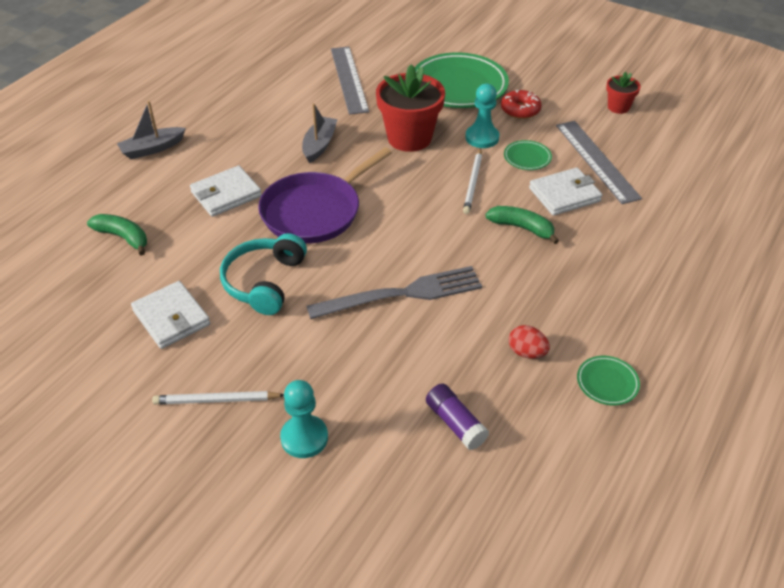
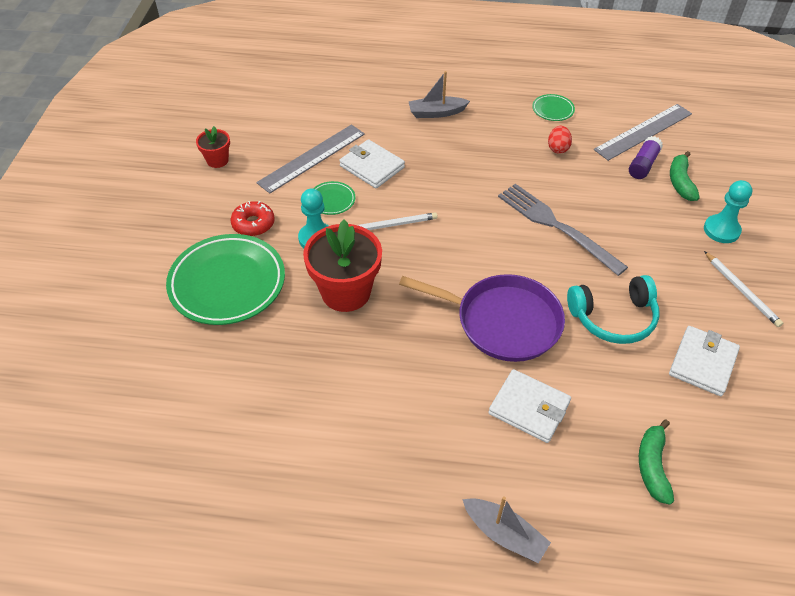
camera: 115 degrees left, 5 degrees up
grey boat [302,103,338,163] -> grey boat moved to [409,71,470,118]
grey ruler [331,47,369,115] -> grey ruler moved to [594,104,692,161]
green banana [485,206,559,244] -> green banana moved to [670,151,700,201]

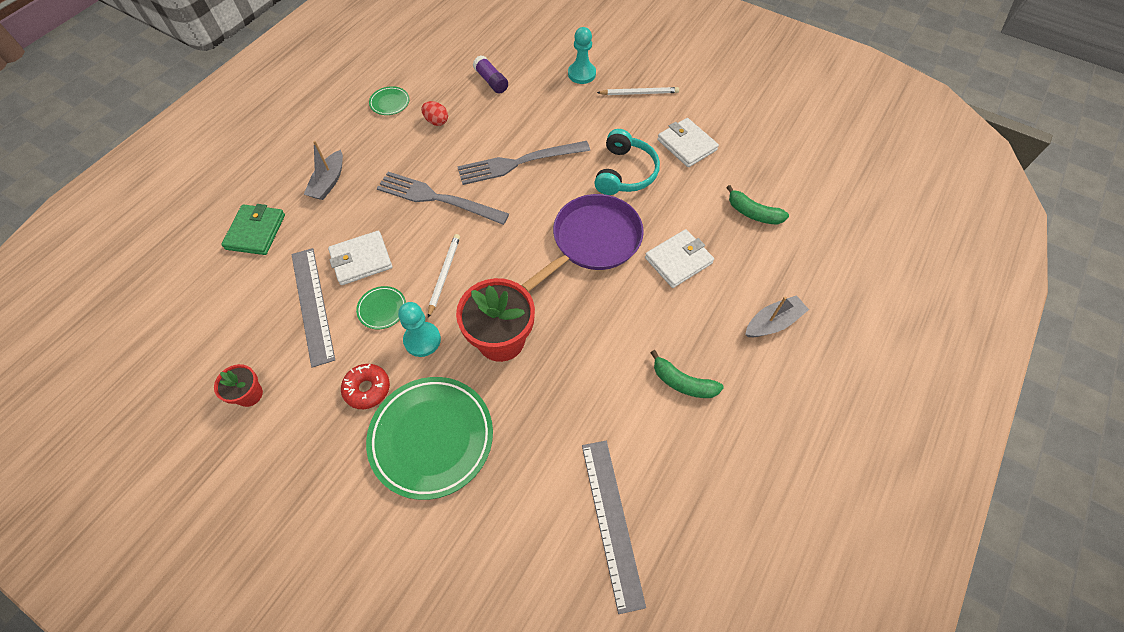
camera: 65 degrees left, 10 degrees up
grey ruler [594,104,692,161] -> grey ruler moved to [582,441,646,614]
green banana [670,151,700,201] -> green banana moved to [651,350,724,398]
none -> green wallet [221,204,285,255]
none -> grey fork [377,172,509,225]

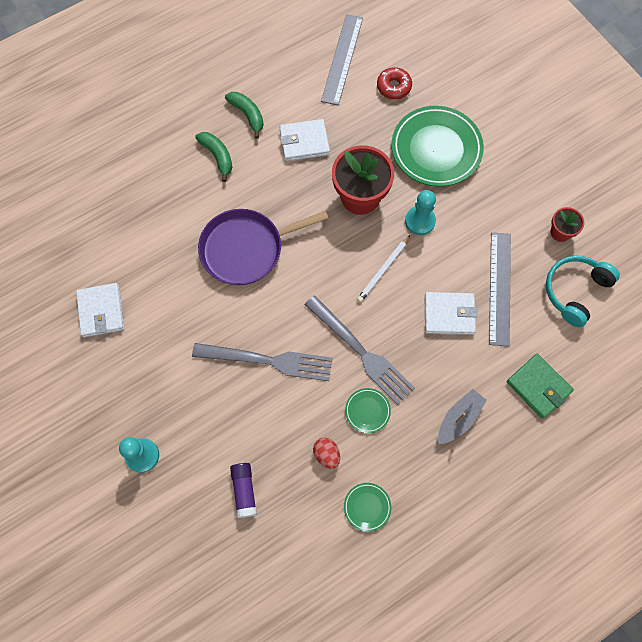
camera: 155 degrees left, 10 degrees up
green wallet [221,204,285,255] -> green wallet turned 75 degrees counterclockwise [506,354,574,419]
red donut [341,364,390,409] -> red donut moved to [377,67,412,99]
green plate [356,286,406,329] -> green plate moved to [345,388,391,433]
turquoise headphones [594,129,660,195] -> turquoise headphones moved to [546,256,620,327]
white pencil [597,87,679,95] -> none
white wallet [645,229,714,288] -> white wallet moved to [279,119,330,161]
green banana [726,185,789,225] -> green banana moved to [195,132,232,182]
grey boat [745,295,809,337] -> none

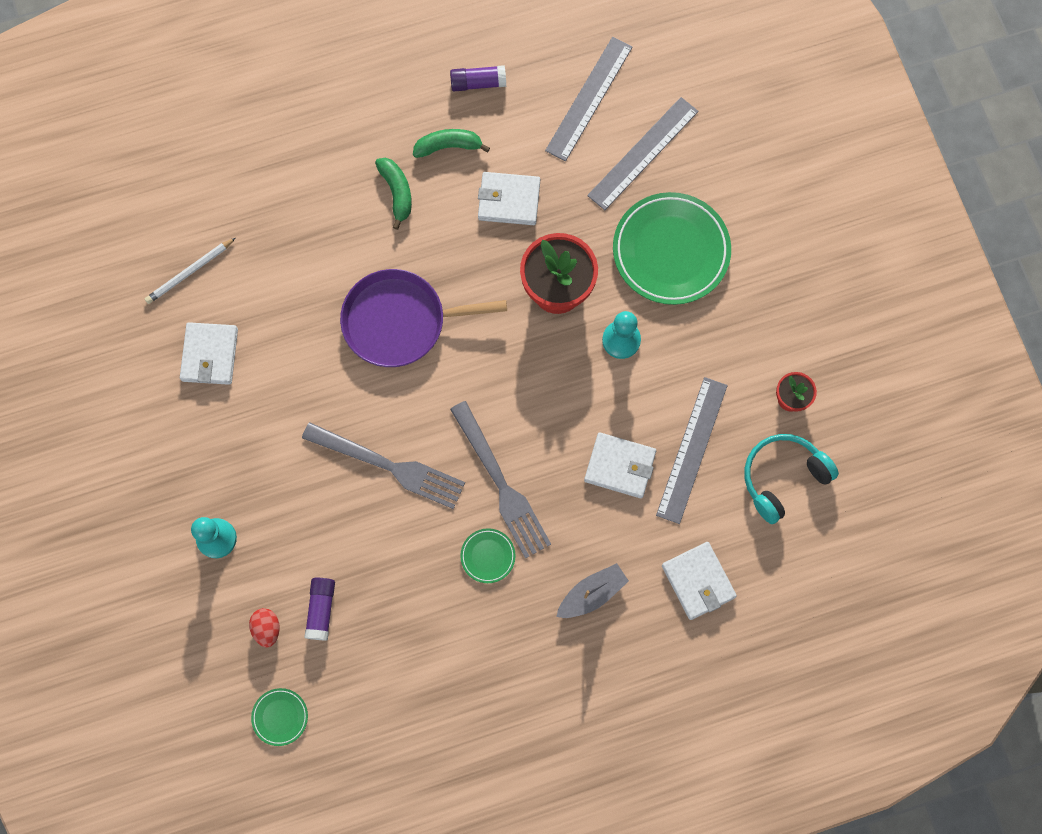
camera: 15 degrees right, 5 degrees up
green banana [225,92,264,139] -> green banana turned 75 degrees counterclockwise [413,129,490,158]
red egg [313,438,340,469] -> red egg moved to [249,608,280,648]
green plate [344,483,391,532] -> green plate moved to [251,688,308,746]
white pencil [357,235,410,303] -> white pencil moved to [145,238,235,304]
red donut [377,67,412,99] -> grey ruler [587,97,699,210]
green wallet [506,354,574,419] -> white wallet [662,542,737,620]
none -> purple glue stick [450,65,506,91]

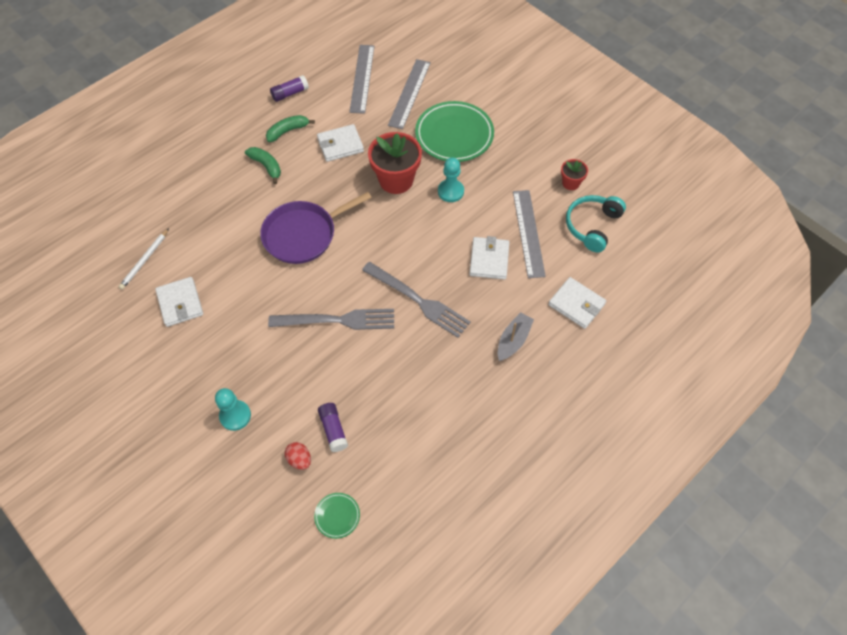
camera: 25 degrees left, 15 degrees down
green plate [460,528,516,583] -> none
white wallet [584,432,656,498] -> white wallet turned 75 degrees counterclockwise [469,236,509,280]

